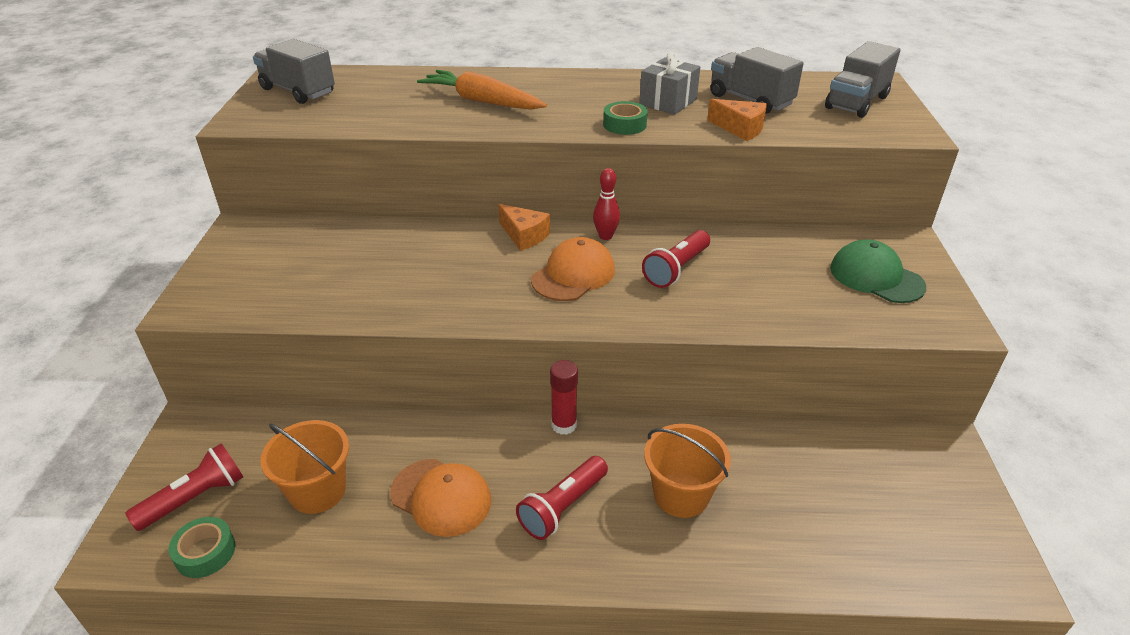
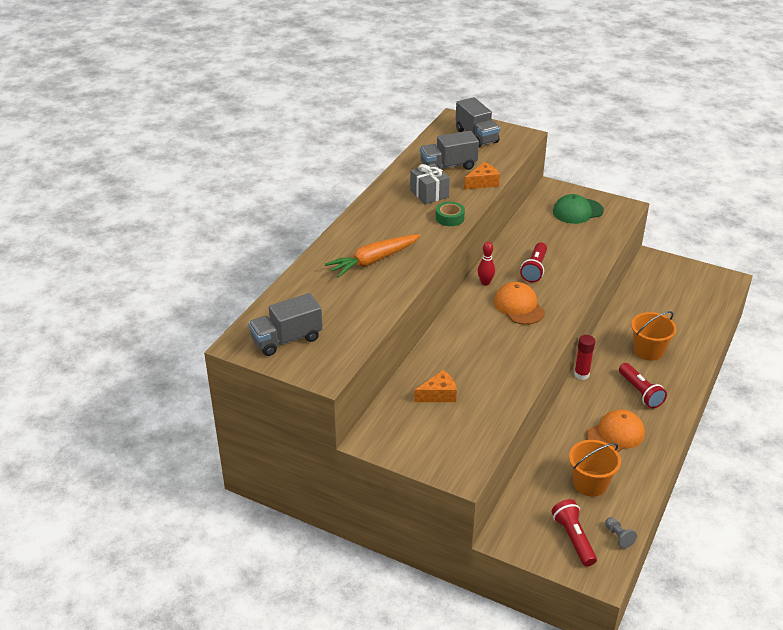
camera: 65 degrees left, 0 degrees up
green tape [168,517,236,578] -> grey pawn [605,517,637,549]
orange cheese [498,204,550,251] -> orange cheese moved to [414,370,457,402]
red flashlight [642,230,710,288] -> red flashlight turned 45 degrees clockwise [520,242,547,283]

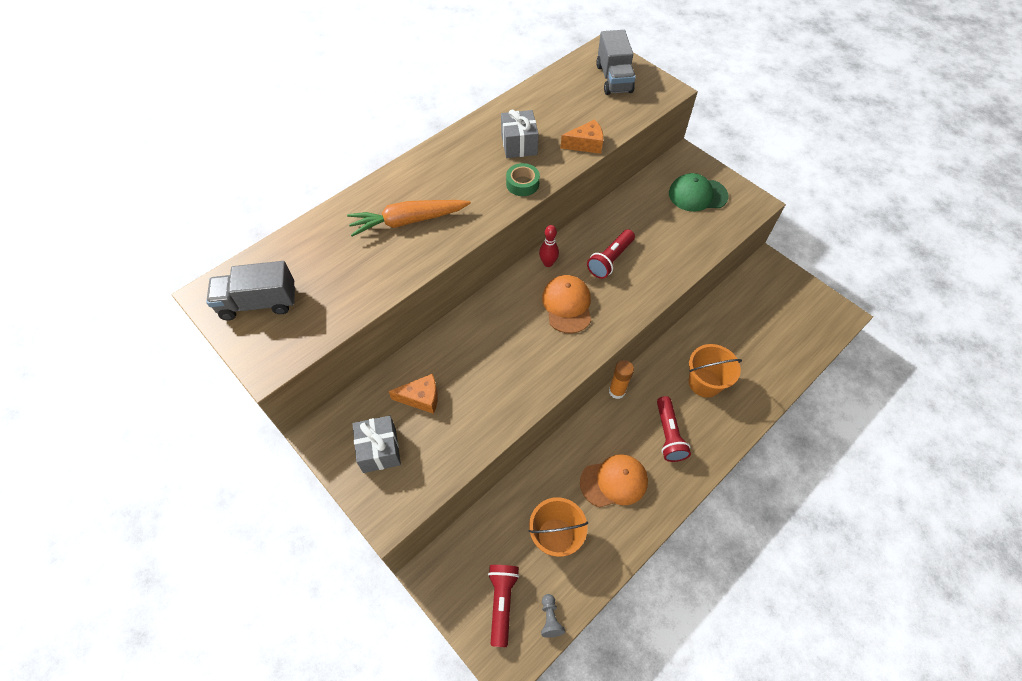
camera: 20 degrees right, 20 degrees up
grey truck [420,131,479,170] -> none
red glue stick [574,335,595,380] -> orange glue stick [609,360,634,399]
none -> grey gift [352,416,401,473]

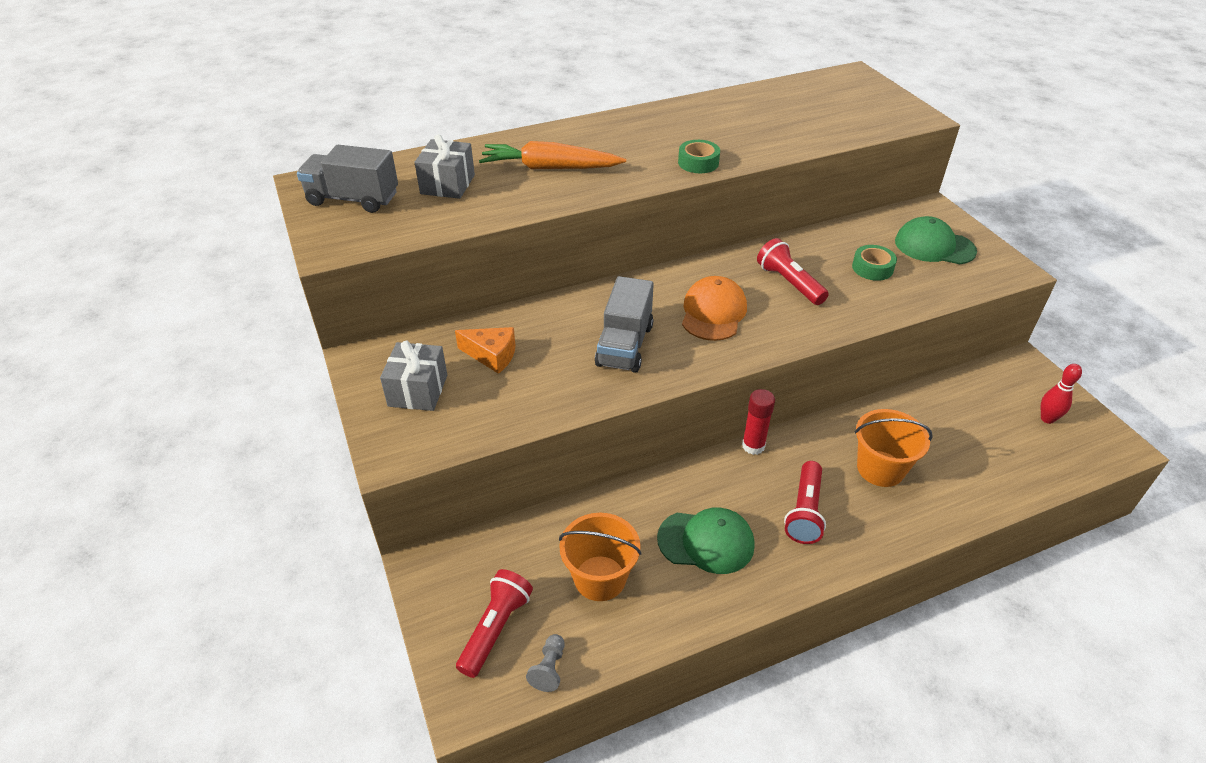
camera: 20 degrees right, 15 degrees down
grey gift [501,110,539,158] -> grey gift moved to [415,134,475,199]
red bowling pin [539,225,559,267] -> red bowling pin moved to [1041,364,1082,424]
orange cheese [561,119,603,154] -> none
orange cap [580,454,648,507] -> green cap [657,508,755,574]
red flashlight [587,229,635,279] -> red flashlight turned 90 degrees clockwise [757,238,829,305]
grey truck [596,30,636,95] -> grey truck moved to [595,276,654,373]
orange glue stick [609,360,634,399] -> red glue stick [742,389,775,455]
none -> green tape [852,245,897,281]

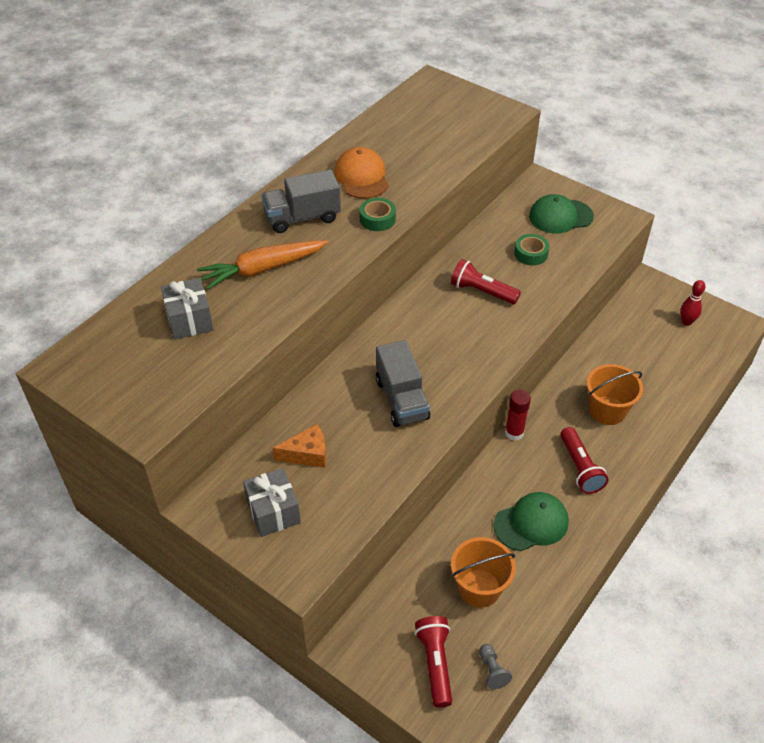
camera: 30 degrees left, 5 degrees up
grey truck [297,145,398,213] -> grey truck moved to [261,170,341,233]
orange cap [682,276,747,341] -> orange cap moved to [334,147,389,199]

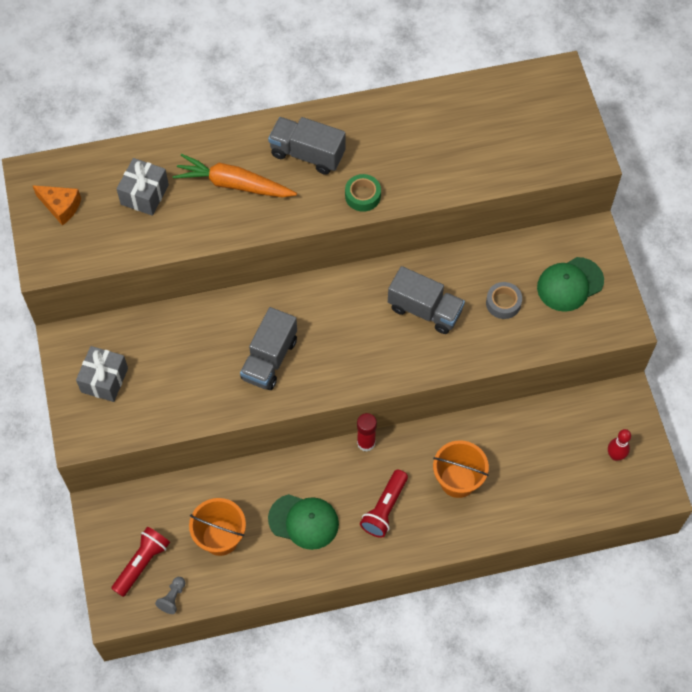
camera: 40 degrees right, 15 degrees up
orange cheese [273,424,326,468] -> orange cheese moved to [32,185,81,226]
orange cap [334,147,389,199] -> none
red flashlight [451,259,521,304] -> grey truck [388,266,465,334]
green tape [514,234,549,266] -> grey tape [486,282,522,319]
green cap [529,194,594,234] -> green cap turned 60 degrees counterclockwise [537,257,604,312]

